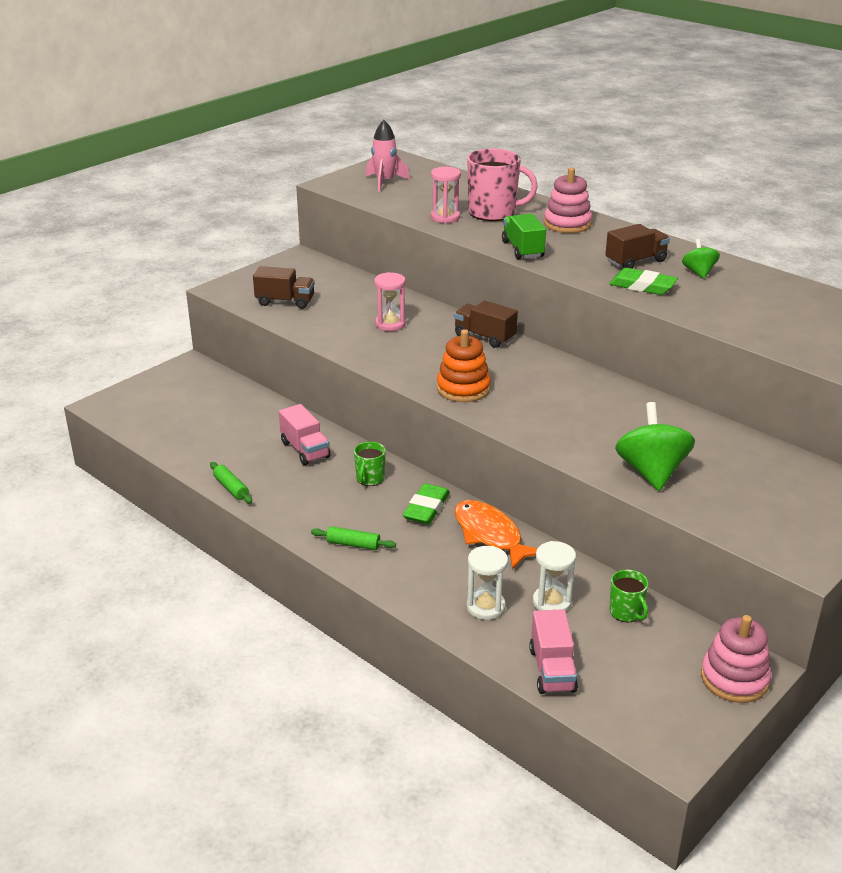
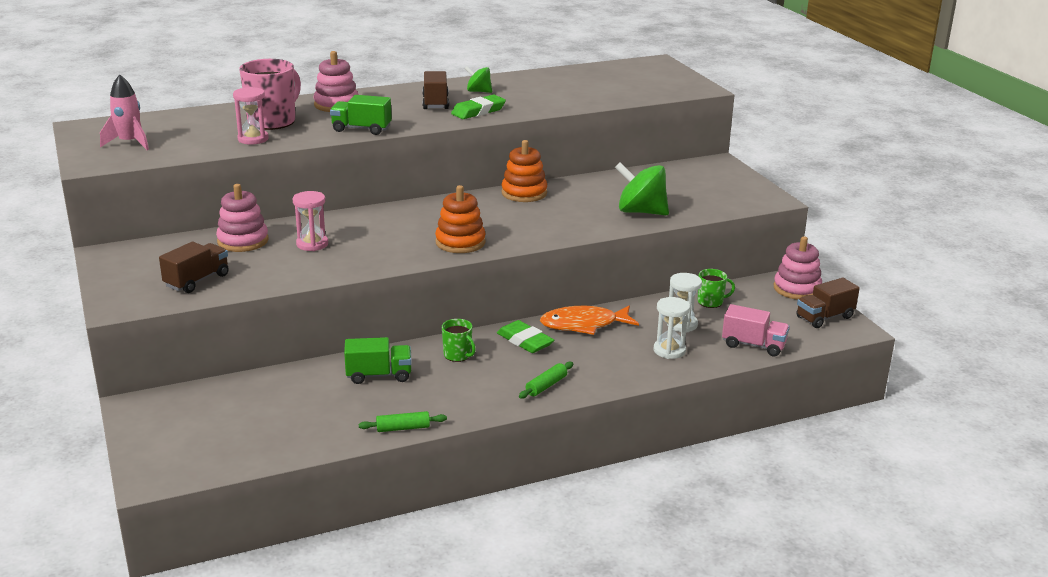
camera: 65 degrees left, 5 degrees down
pink truck [279,404,331,465] -> green truck [344,337,412,384]
brown truck [454,300,518,348] -> brown truck moved to [796,278,860,328]
none -> pink stacking toy [216,184,269,252]
none -> orange stacking toy [501,140,547,202]

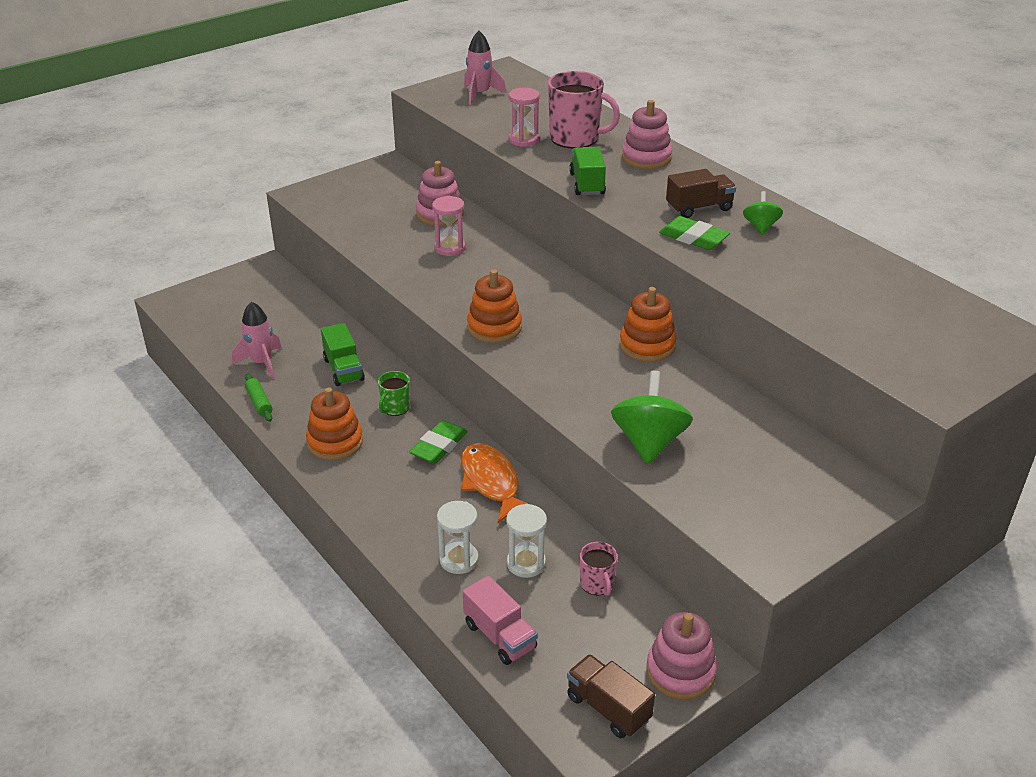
camera: 75 degrees right, 10 degrees up
brown truck [159,242,229,293] -> none
green rolling pin [519,362,573,399] -> none
green mug [698,269,735,308] -> pink mug [580,542,618,596]
pink truck [722,304,790,356] -> pink truck turned 45 degrees counterclockwise [463,576,538,665]
none -> pink rocket [232,301,282,379]
none -> orange stacking toy [306,387,363,460]

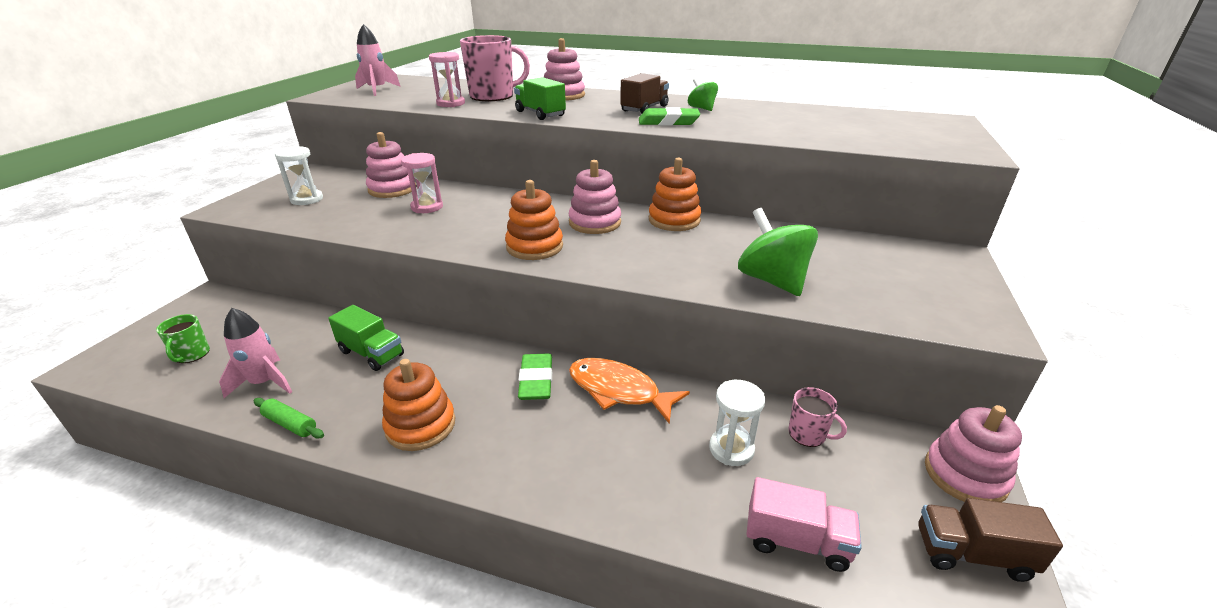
camera: 35 degrees left, 5 degrees down
green mug [378,371,410,416] -> green mug moved to [156,314,210,363]
white hourglass [437,501,479,574] -> white hourglass moved to [275,146,323,205]
none -> pink stacking toy [569,160,621,234]

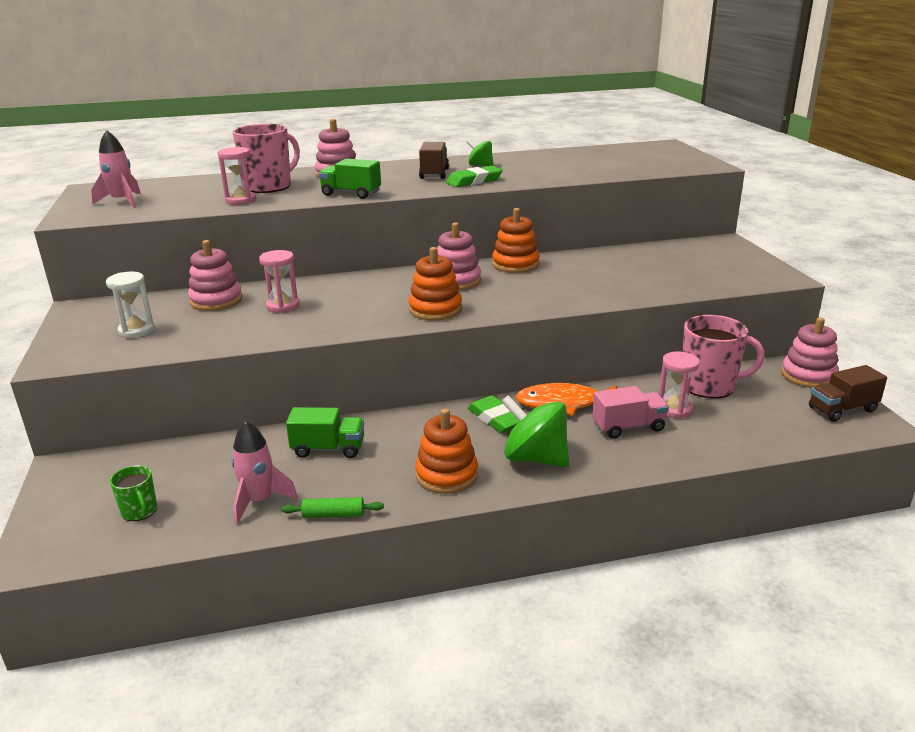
camera: 30 degrees left, 5 degrees down
white hourglass [709,380,765,466] -> pink hourglass [659,352,700,419]
green spinning top [738,208,818,296] -> green spinning top moved to [501,395,569,467]
pink truck [746,477,862,572] -> pink truck moved to [592,386,669,439]
pink mug [788,387,847,447] -> pink mug [682,315,765,398], size x1.93

